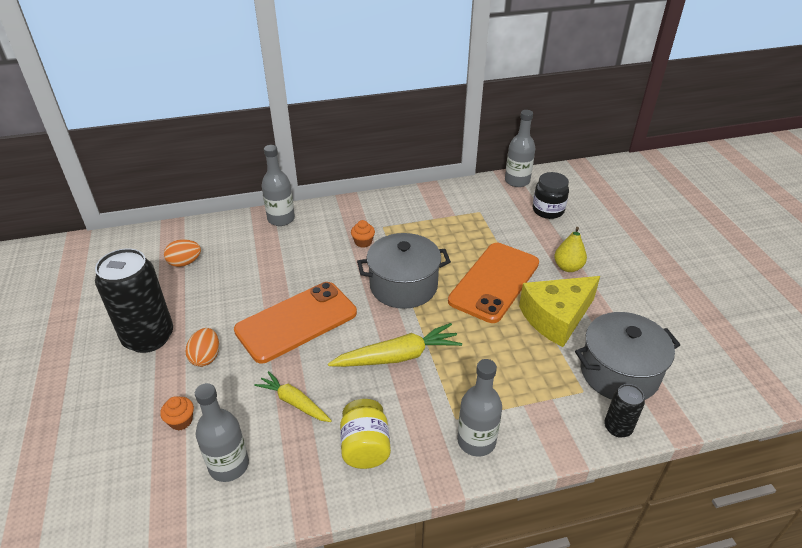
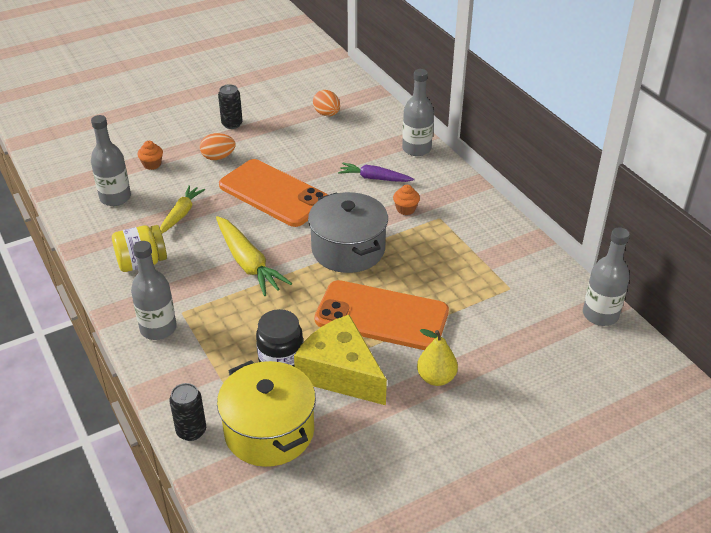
camera: 75 degrees right, 0 degrees up
black can [95,248,173,353] -> black can [218,84,243,129], size x0.49
black jar [533,172,569,219] -> black jar moved to [256,309,303,367]
grey pot [575,312,680,400] -> yellow pot [217,360,316,467]
none -> purple carrot [338,163,415,182]

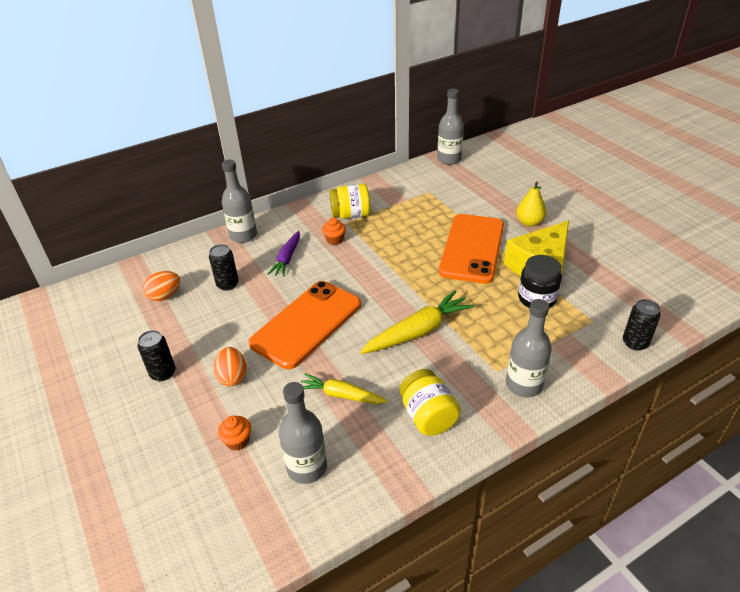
camera: 90 degrees left, 0 degrees up
yellow pot [217,360,316,467] -> none
grey pot [308,192,388,273] -> none
none -> black can [209,244,239,291]
none -> yellow jar [329,183,370,219]

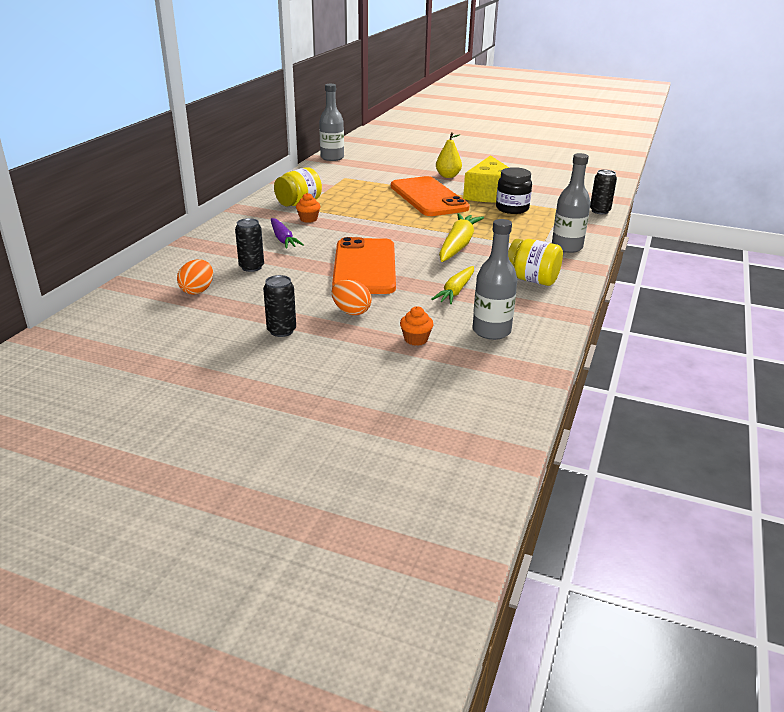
camera: 40 degrees left, 10 degrees down
grey bottle [222,160,257,243] -> none
yellow carrot [301,373,388,404] -> yellow carrot turned 45 degrees counterclockwise [431,266,474,304]

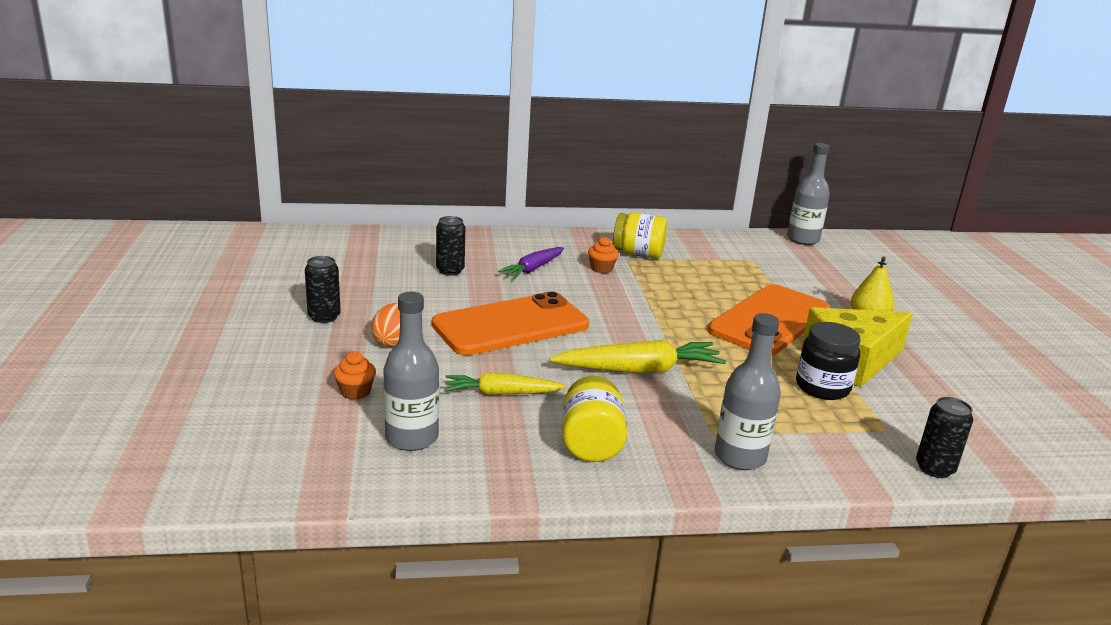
camera: 60 degrees right, 5 degrees down
orange egg [177,259,213,295] -> none

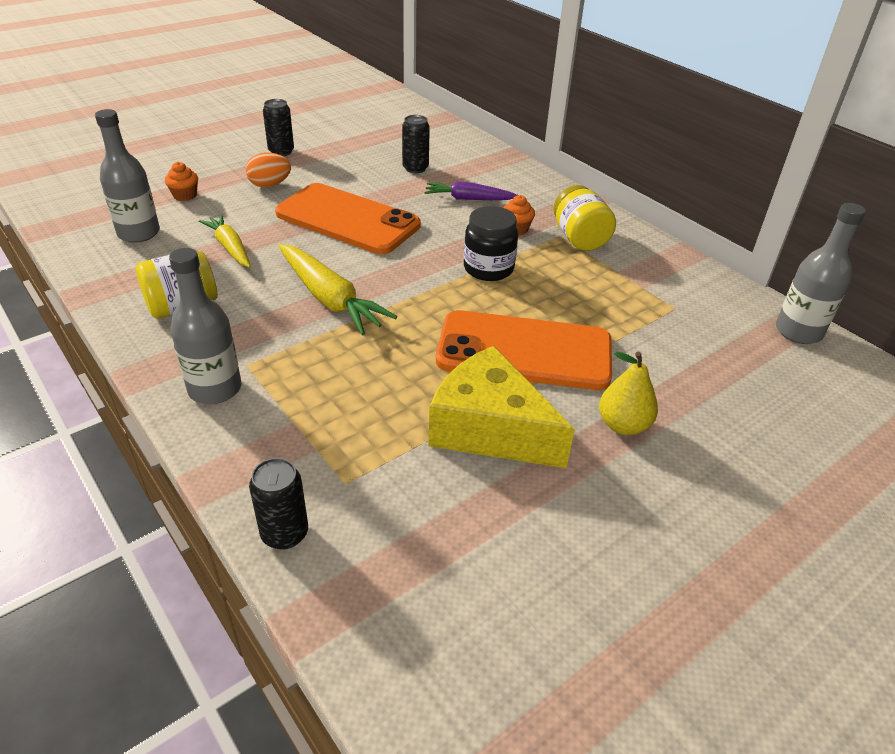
camera: 60 degrees right, 15 degrees up
black jar [796,322,861,400] -> black jar moved to [464,206,518,281]

